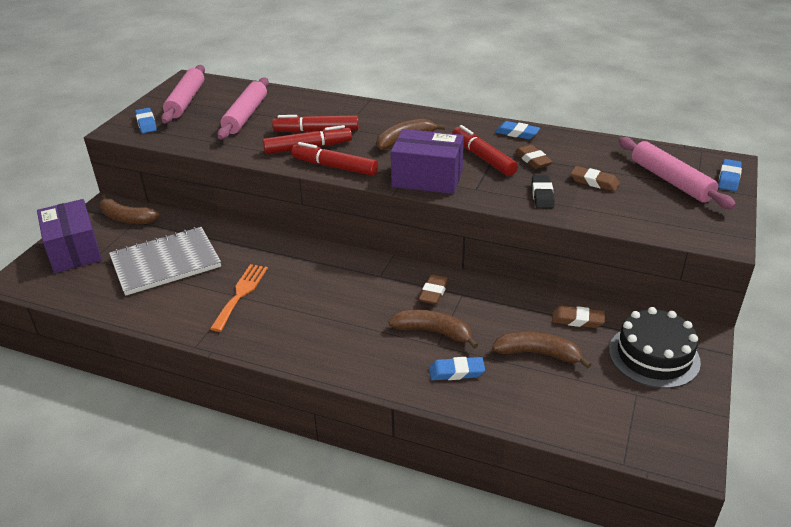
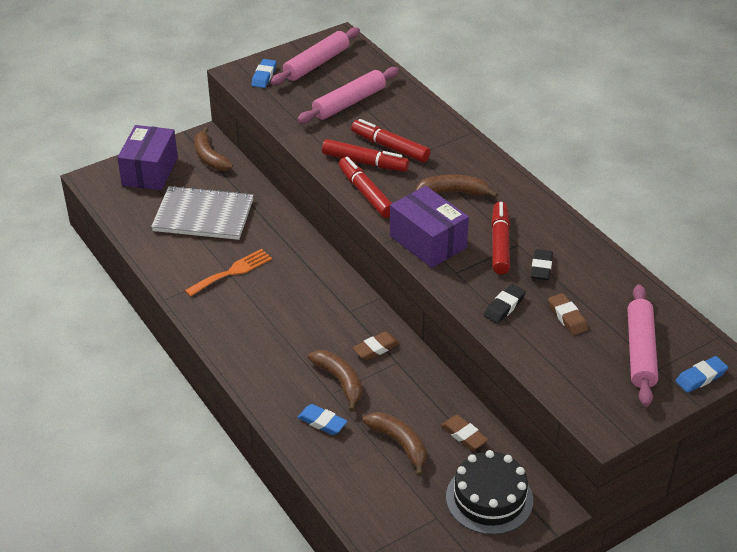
camera: 35 degrees right, 5 degrees up
blue eraser [495,121,540,139] -> none
brown eraser [515,145,553,169] -> black eraser [531,249,553,280]

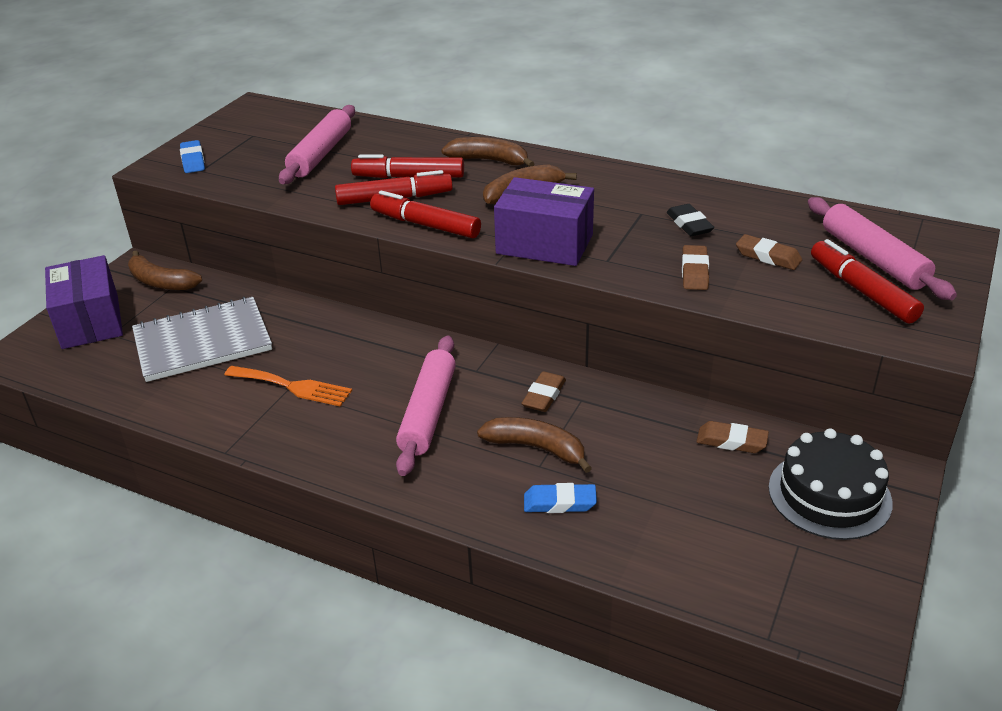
camera: 30 degrees left, 5 degrees down
orange fork [185,249,272,297] -> orange fork turned 90 degrees clockwise [224,366,352,407]
pink rolling pin [271,27,360,85] -> pink rolling pin moved to [396,336,456,476]
brown banana [362,412,426,476] -> brown banana moved to [442,137,535,167]
black eraser [484,284,526,324] -> brown eraser [682,245,709,290]
red marker [491,202,510,274] -> red marker moved to [811,239,924,324]
blue eraser [676,356,728,393] -> none

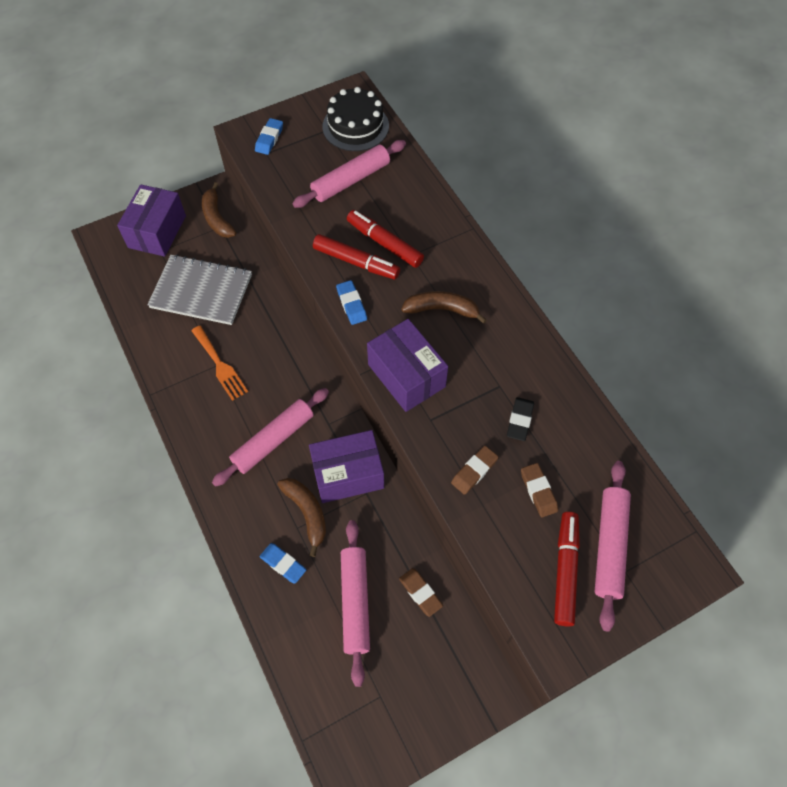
camera: 35 degrees right, 25 degrees up
red marker [370,190,481,238] -> blue eraser [336,280,367,325]
brown banana [442,137,535,167] -> none
brown eraser [521,371,566,412] -> purple box [309,430,384,503]
black cake [769,428,893,540] -> black cake moved to [323,87,389,151]
none -> pink rolling pin [341,520,370,687]

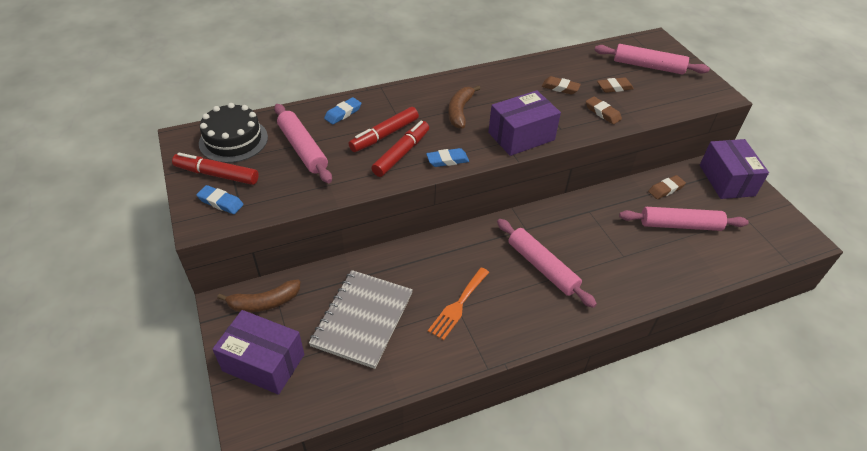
camera: 85 degrees left, 15 degrees down
orange fork [191,326,248,401] -> orange fork turned 150 degrees clockwise [428,268,489,340]
blue eraser [259,543,306,584] -> blue eraser moved to [324,97,362,125]
brown banana [278,478,326,557] -> none
purple box [309,430,384,503] -> purple box moved to [700,139,769,199]
black eraser [507,397,534,441] -> brown eraser [542,76,581,94]
red marker [554,512,580,626] -> red marker moved to [172,153,259,185]

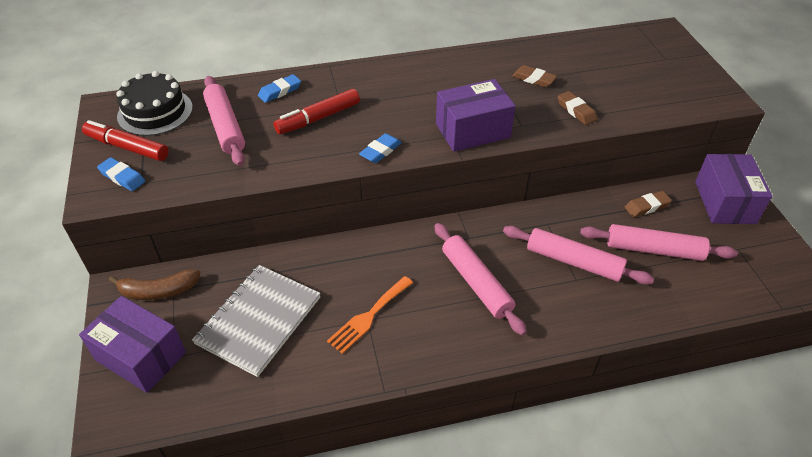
camera: 10 degrees right, 0 degrees up
red marker [371,121,429,177] -> none
blue eraser [426,148,469,167] -> blue eraser turned 45 degrees counterclockwise [359,133,402,163]
brown banana [448,85,481,129] -> none
pink rolling pin [595,44,710,75] -> pink rolling pin moved to [503,226,654,285]
brown eraser [597,77,634,93] -> none

